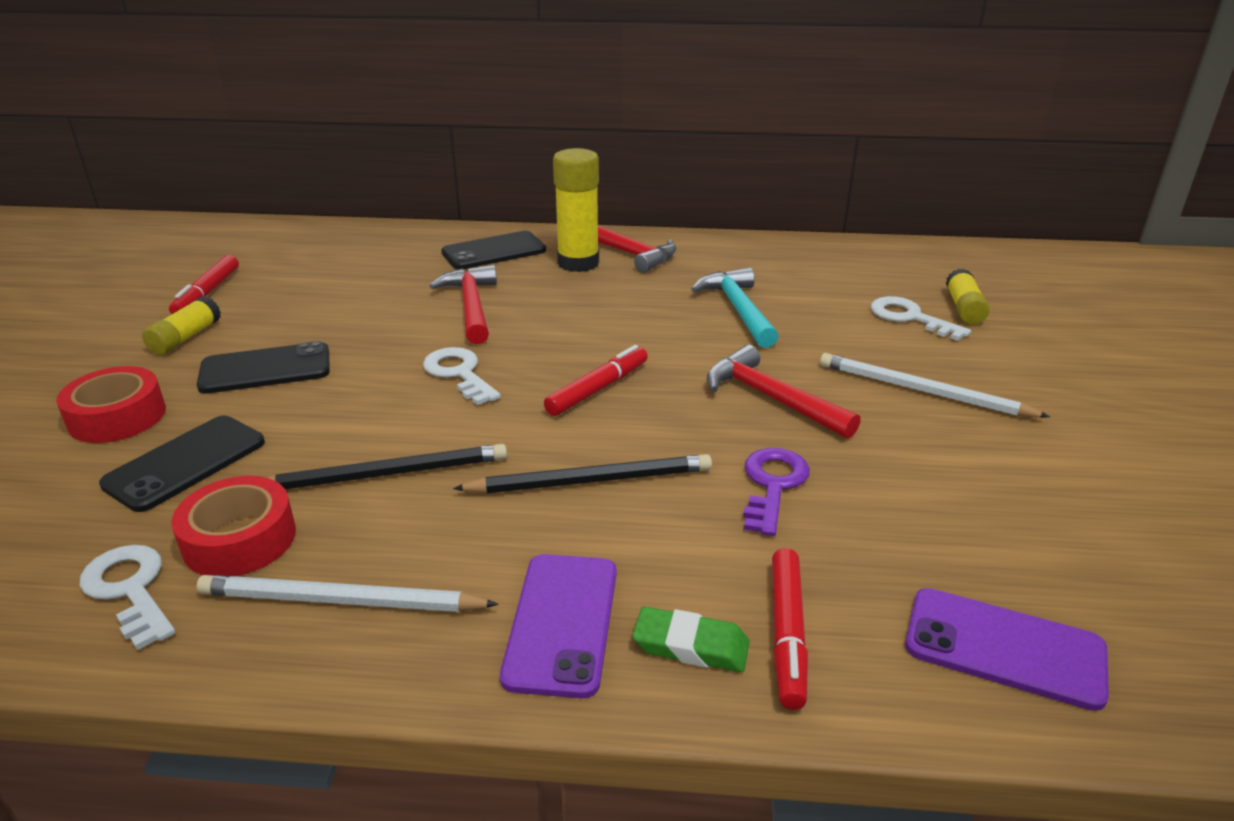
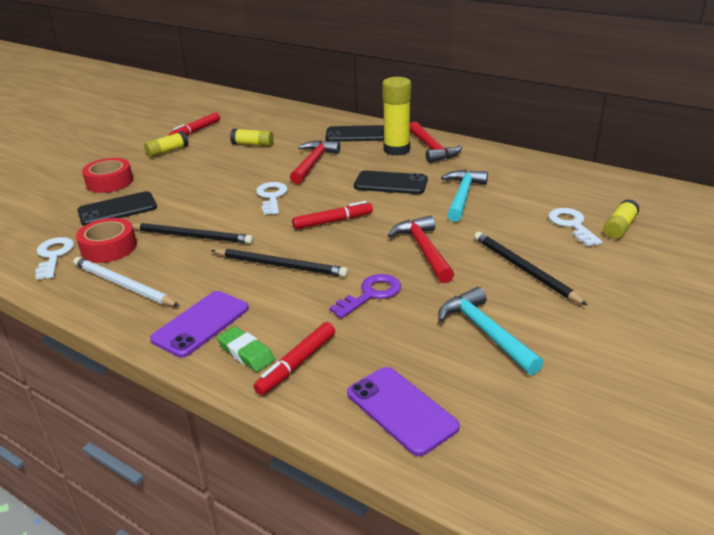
camera: 30 degrees right, 0 degrees up
black phone [197,341,330,394] -> black phone moved to [354,171,428,194]
white pencil [820,353,1050,418] -> black pencil [474,232,588,306]
none -> yellow glue stick [230,129,274,147]
none -> turquoise hammer [438,287,544,375]

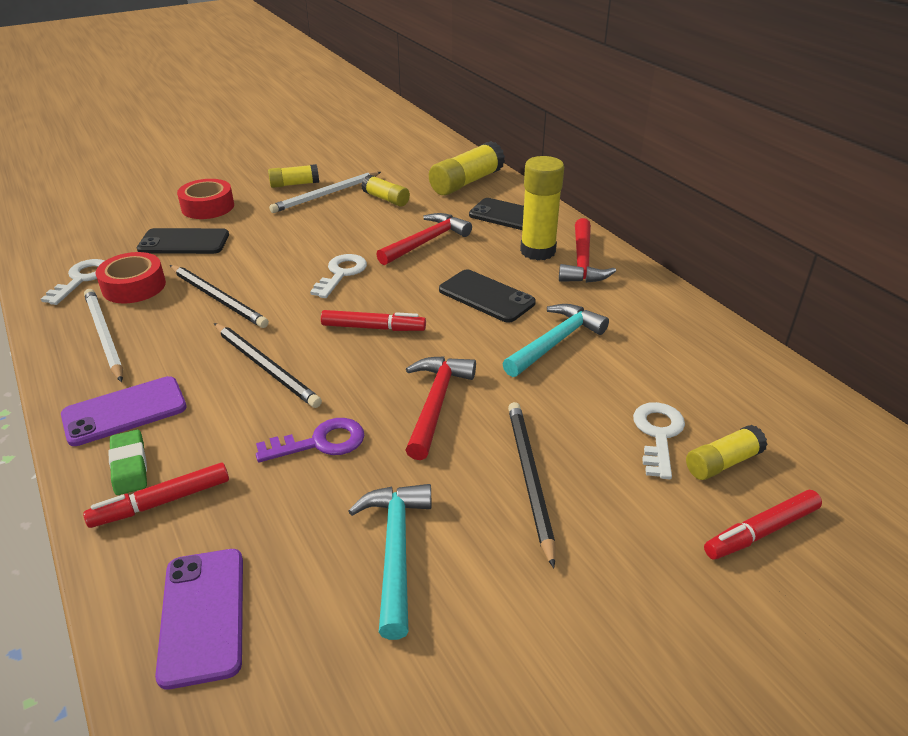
camera: 25 degrees right, 5 degrees up
red marker [169,112,220,136] -> red marker moved to [704,490,822,560]
none -> white pencil [269,172,381,213]
none -> yellow glue stick [429,141,505,195]

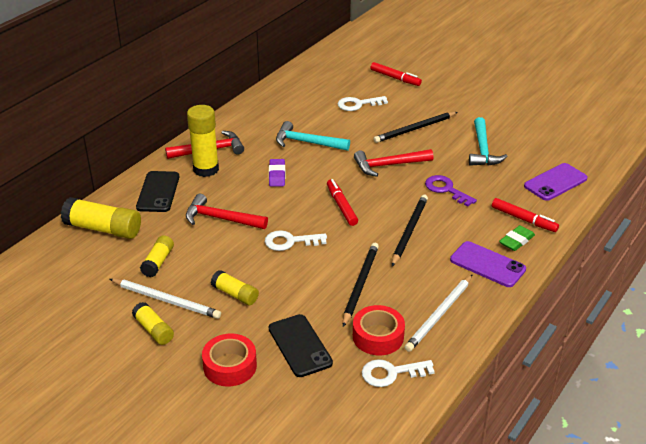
camera: 115 degrees left, 0 degrees up
turquoise hammer [348,484,432,640] -> turquoise hammer turned 60 degrees counterclockwise [469,117,508,166]
black phone [439,269,536,323] -> purple eraser [269,159,285,187]
yellow glue stick [686,425,768,480] -> yellow glue stick moved to [211,270,259,305]

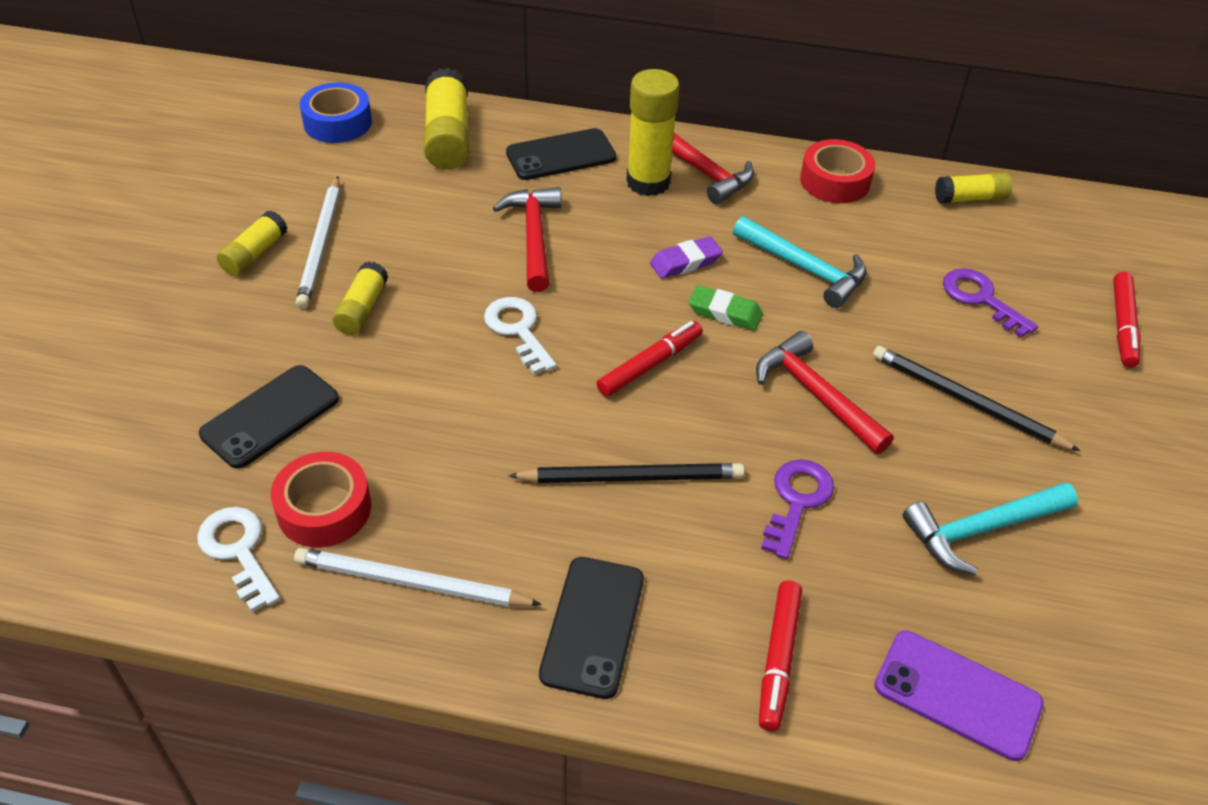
camera: 65 degrees right, 10 degrees up
yellow glue stick [140,235,174,277] -> yellow glue stick moved to [935,172,1012,203]
red tape [202,333,257,387] -> red tape moved to [800,139,875,203]
turquoise hammer [276,121,350,151] -> turquoise hammer turned 135 degrees clockwise [733,216,867,308]
white key [338,96,388,111] -> purple key [943,268,1038,338]
black pencil [343,243,379,327] -> none
purple phone [450,241,526,287] -> black phone [539,557,644,699]
green eraser [499,225,535,251] -> green eraser moved to [689,285,763,330]
none -> blue tape [300,83,372,143]

